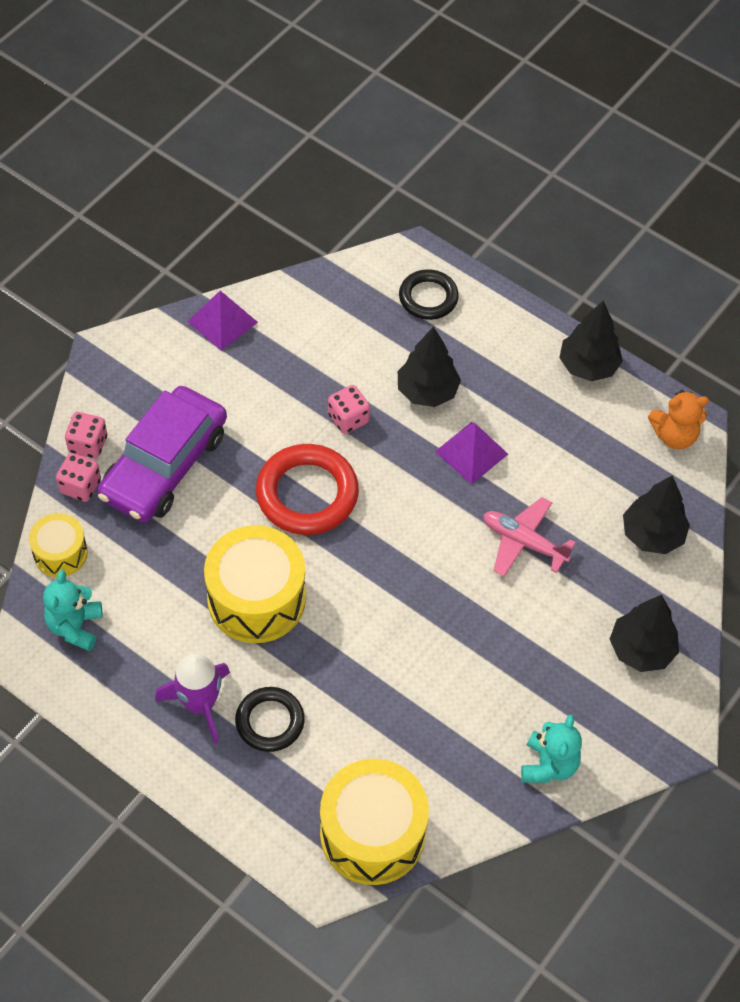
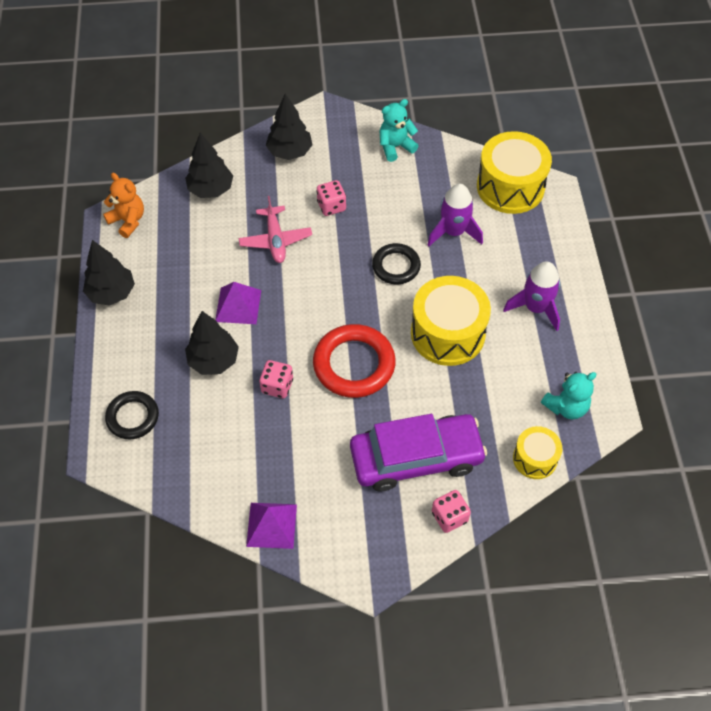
camera: 130 degrees left, 0 degrees up
pink dice [56,453,101,502] -> pink dice moved to [316,180,346,216]
black ring [235,687,305,752] -> black ring moved to [372,243,421,284]
none -> purple rocket [427,184,483,246]

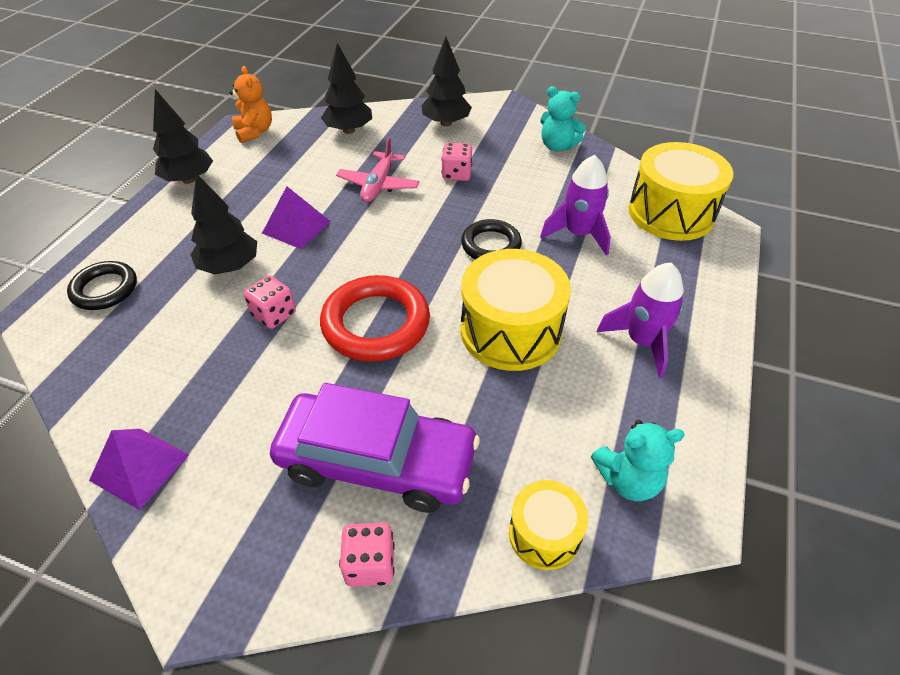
camera: 25 degrees right, 10 degrees down
turquoise teddy bear [379,99,418,162] -> turquoise teddy bear turned 150 degrees counterclockwise [540,86,586,151]

